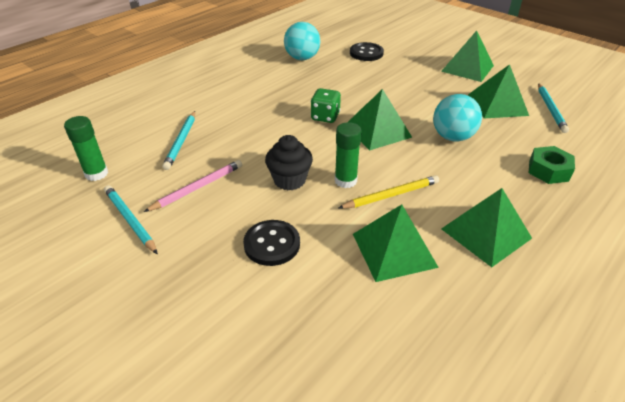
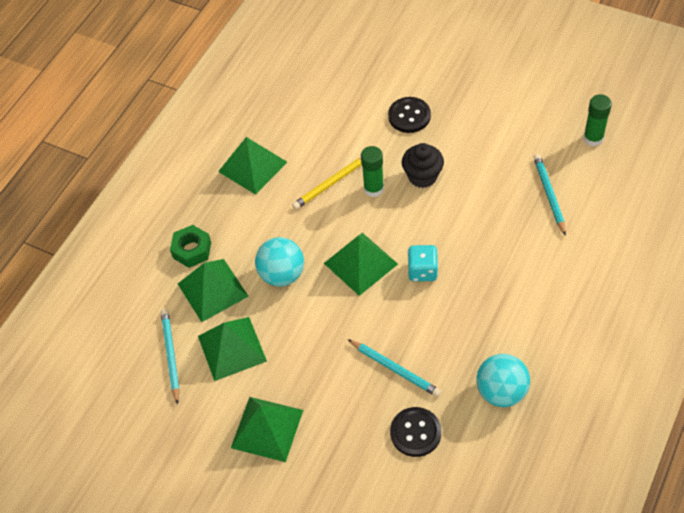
camera: 170 degrees right, 15 degrees up
turquoise pencil [104,185,158,254] -> turquoise pencil moved to [347,339,441,397]
pink pencil [144,160,242,212] -> none
green dice [311,88,341,123] -> turquoise dice [407,245,438,282]
green pyramid [353,204,439,282] -> green pyramid moved to [178,259,249,322]

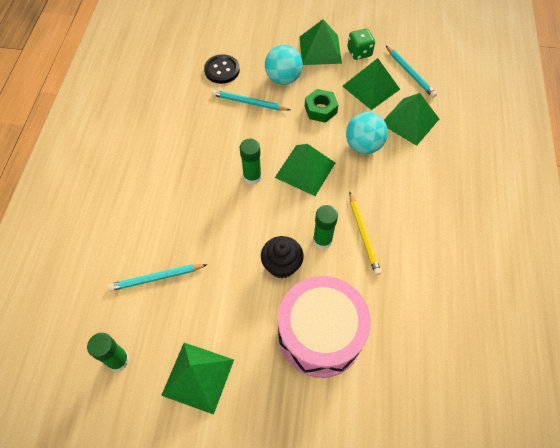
camera: 155 degrees right, 5 degrees up
green nut [170,225,211,268] -> green nut moved to [305,89,338,123]
green pyramid [218,137,287,195] -> green pyramid moved to [161,343,234,415]
yellow pencil [292,158,362,209] -> yellow pencil turned 135 degrees clockwise [349,191,381,275]
black button [388,97,431,133] -> pink drum [278,276,371,378]
turquoise dice [407,245,438,282] -> green glue stick [240,139,262,184]
turquoise ball [476,354,530,407] -> turquoise ball moved to [265,45,303,85]
turquoise pencil [533,154,566,236] -> turquoise pencil turned 105 degrees clockwise [107,264,208,291]
none -> green dice [348,28,375,60]

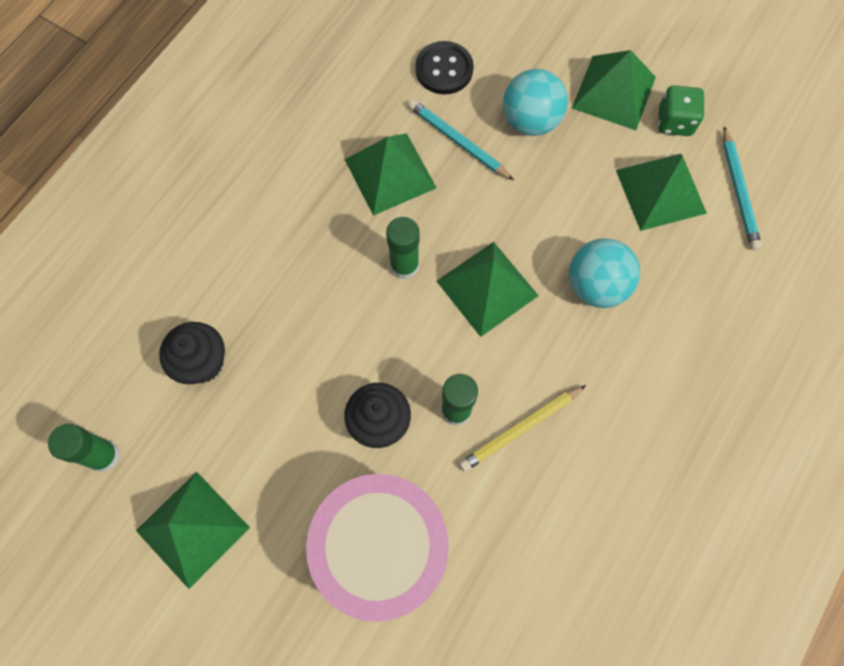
camera: 25 degrees right, 10 degrees up
turquoise pencil [107,264,208,291] -> black cupcake [159,322,225,384]
green nut [305,89,338,123] -> none
yellow pencil [349,191,381,275] -> yellow pencil turned 45 degrees clockwise [459,385,586,472]
green pyramid [384,93,439,146] -> green pyramid moved to [344,133,437,216]

